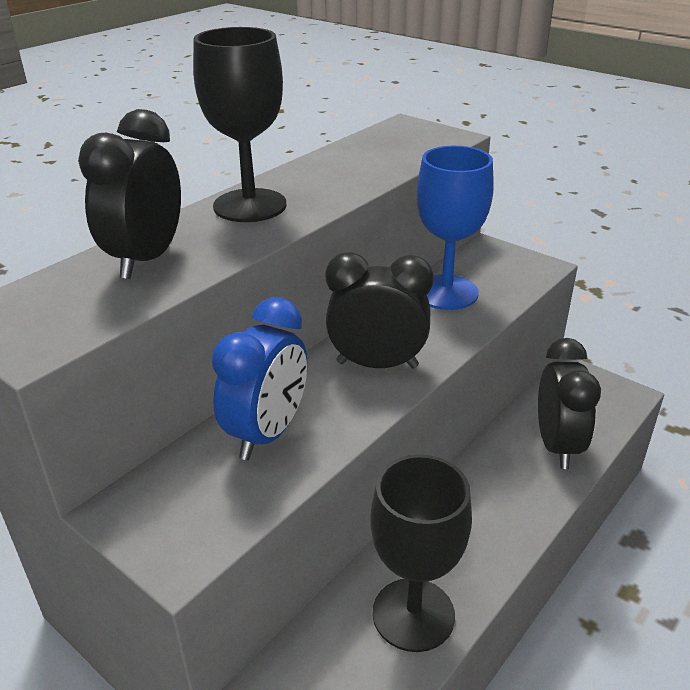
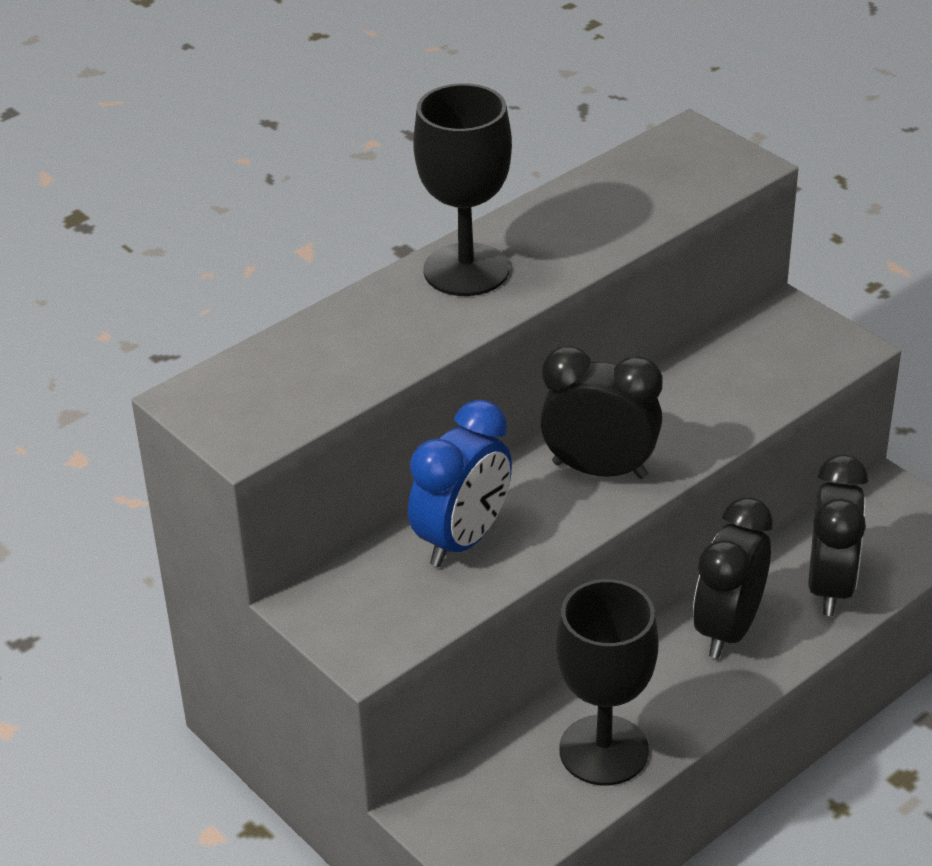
camera: 10 degrees right, 5 degrees up
black clock [78,109,181,279] -> black clock moved to [693,497,773,658]
blue goblet [417,146,494,310] -> none

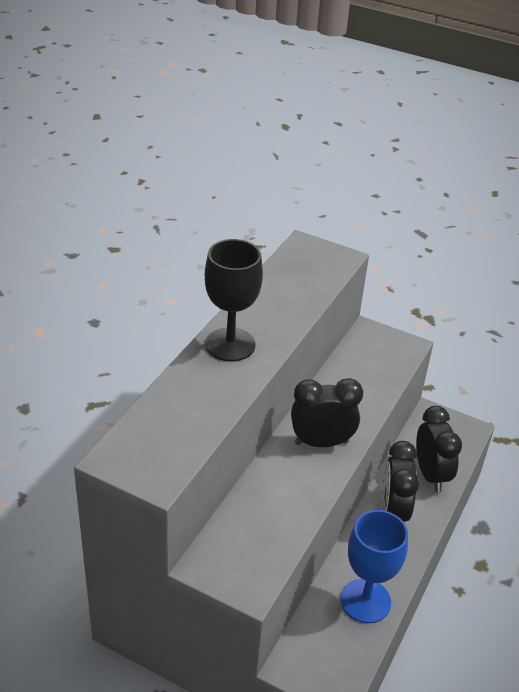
camera: 25 degrees left, 0 degrees up
blue clock [408,400,512,567] -> none
black goblet [556,579,659,785] -> blue goblet [340,510,408,623]

